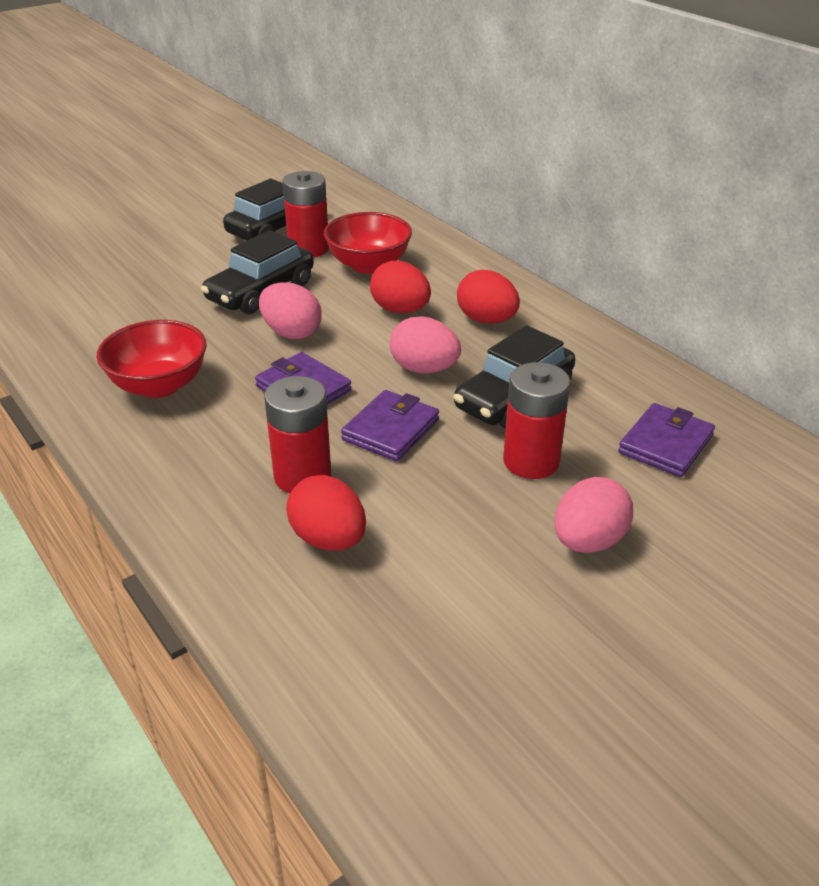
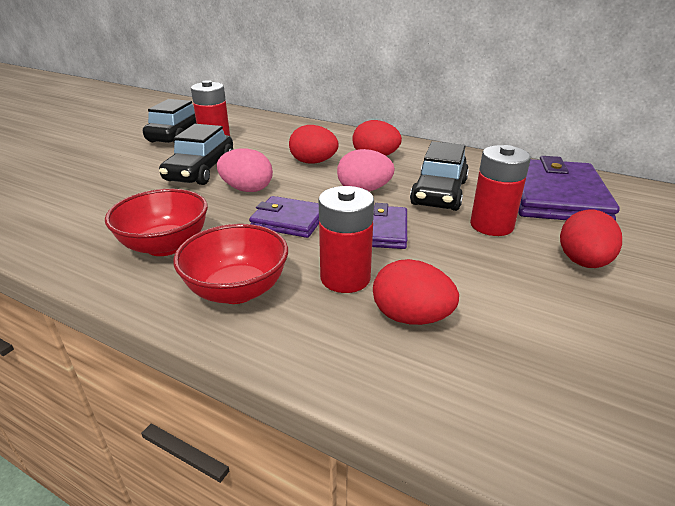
camera: 25 degrees left, 5 degrees down
red bowl [324,212,412,274] -> red bowl moved to [173,224,288,304]
pink egg [554,477,633,553] -> red egg [560,210,622,268]
purple wallet [618,403,715,477] -> purple wallet [518,156,620,221], size x1.78

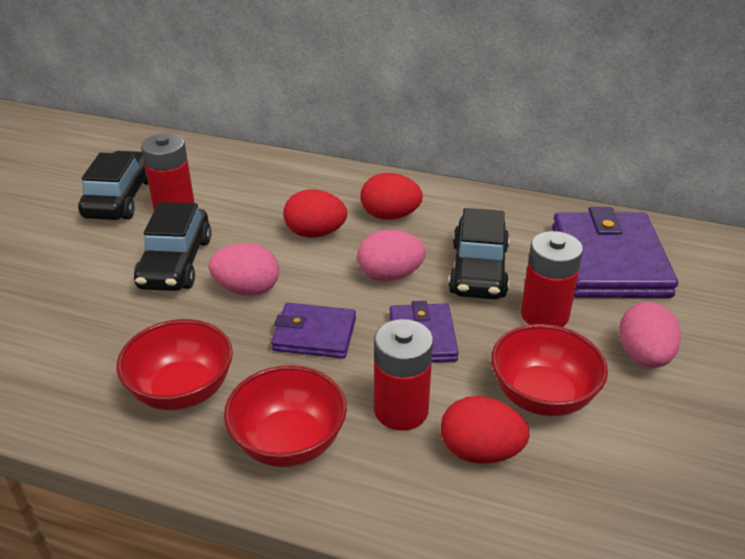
camera: 10 degrees left, 5 degrees up
red egg [560,210,622,268] -> pink egg [619,302,681,368]
none -> red bowl [491,324,608,416]

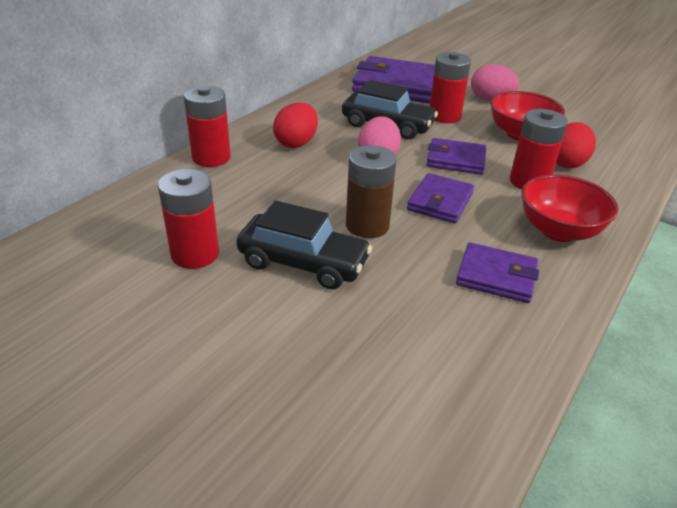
camera: 75 degrees left, 0 degrees up
black car [78,151,148,220] -> none
red bowl [117,319,233,410] -> purple wallet [456,242,539,303]
pink egg [209,243,279,296] -> brown battery [346,145,397,238]
red egg [283,189,347,238] -> none
none -> red battery [184,86,231,167]

